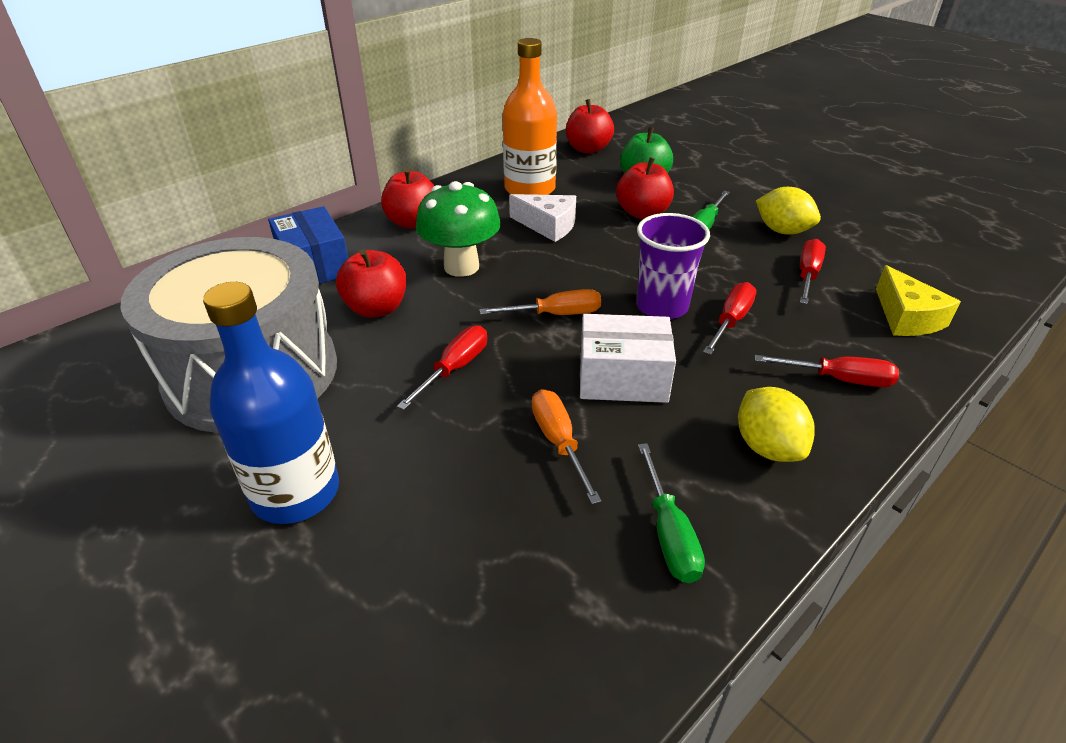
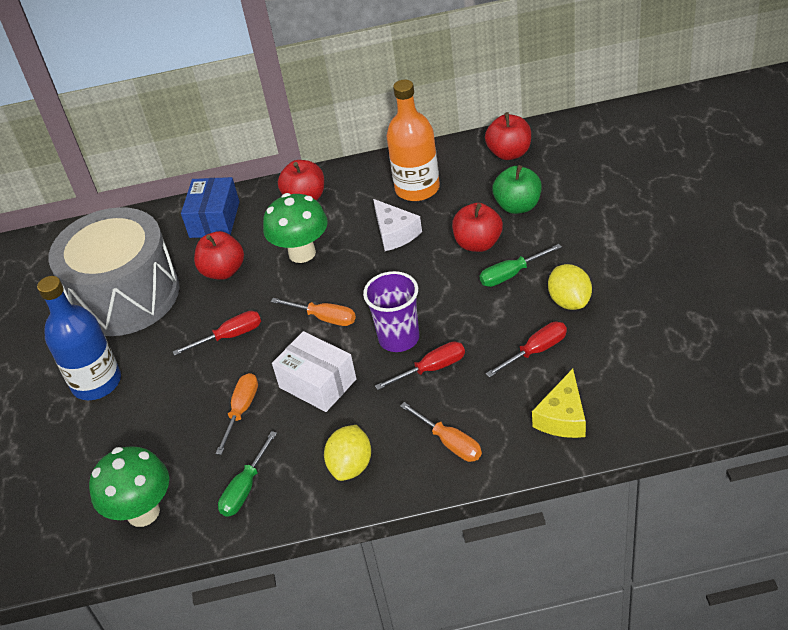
camera: 40 degrees right, 5 degrees up
red screwdriver [755,355,899,387] -> orange screwdriver [400,402,482,462]
none -> green mushroom [89,446,169,527]

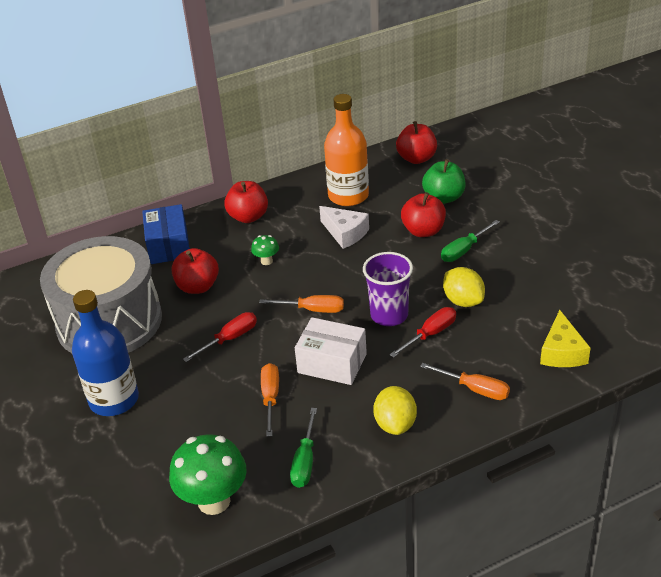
camera: 20 degrees left, 5 degrees down
green mushroom [263,193,328,263] -> green mushroom [251,235,279,265], size x0.47
red screwdriver [486,322,567,377] -> none
yellow lemon [548,264,592,310] -> yellow lemon moved to [443,267,485,307]

